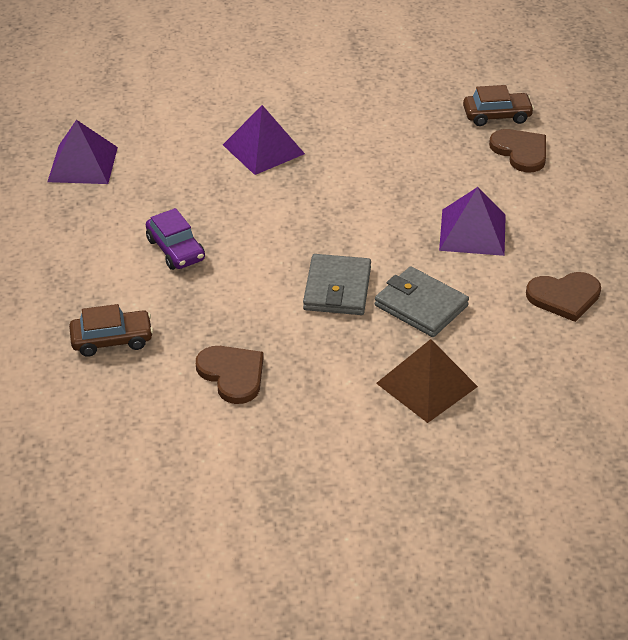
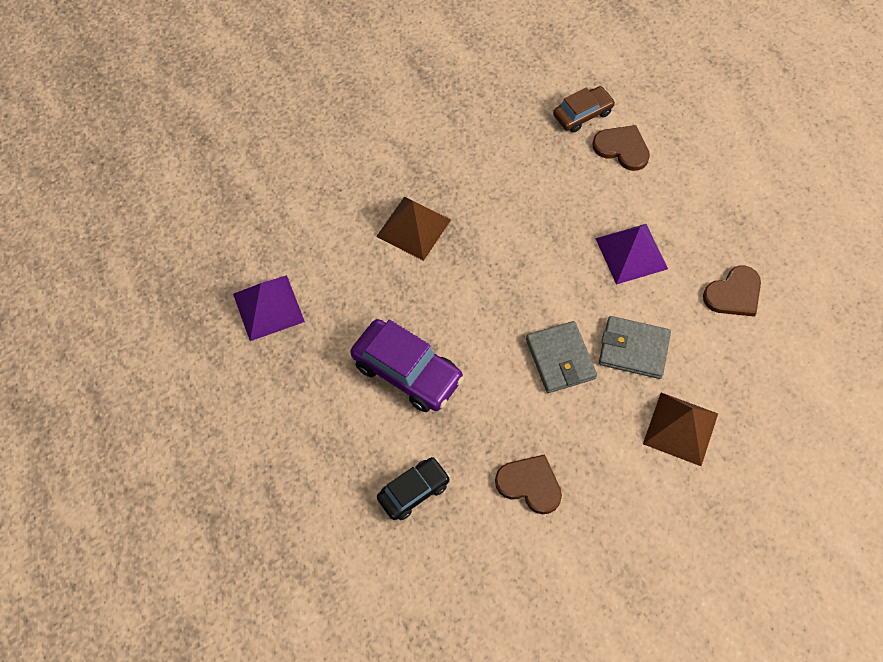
camera: 25 degrees left, 20 degrees up
brown car [69,304,153,357] -> black car [377,457,450,520]
purple car [146,208,205,270] -> purple car [350,319,464,412], size x1.62
purple pyramid [223,105,305,175] -> brown pyramid [376,197,451,261]

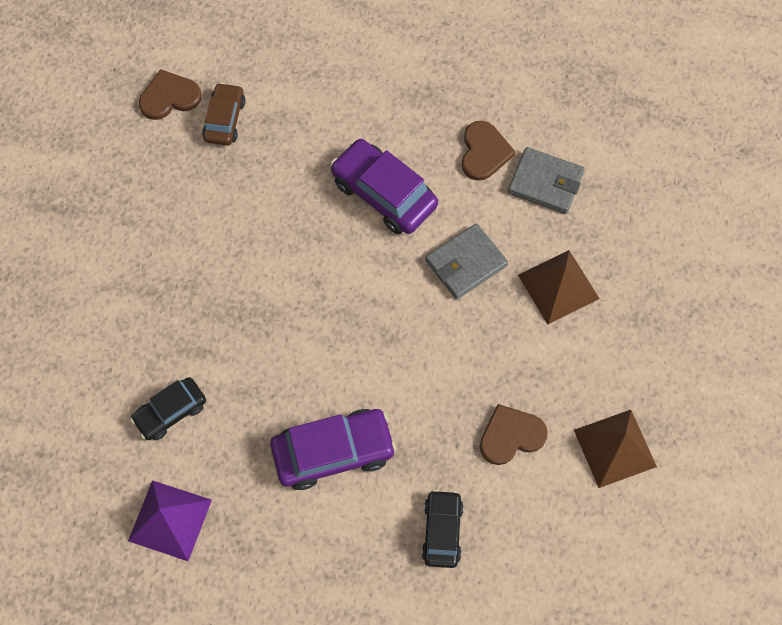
camera: 50 degrees left, 5 degrees up
brown pyramid [376,197,451,261] -> brown pyramid moved to [574,410,657,488]
grey wallet [526,321,597,393] -> grey wallet moved to [508,147,584,214]
brown heart [592,125,650,171] -> brown heart moved to [139,69,202,120]
purple pyramid [595,224,668,285] -> purple car [330,139,438,234]
none -> black car [130,377,206,440]

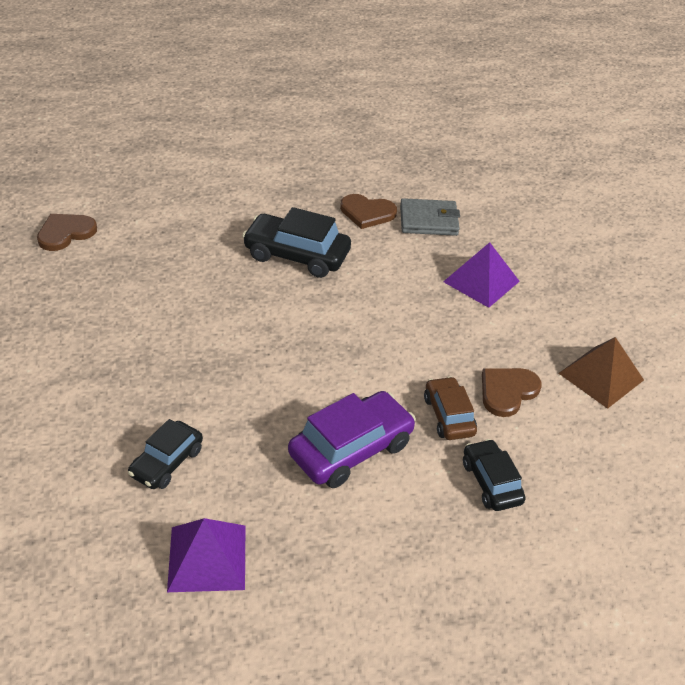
camera: 25 degrees left, 25 degrees down
brown car [202,83,246,146] -> brown car moved to [424,376,477,440]
purple car [330,139,438,234] -> black car [242,207,351,278]
grey wallet [425,223,508,300] -> none
brown heart [462,121,516,181] -> brown heart turned 120 degrees clockwise [340,194,397,229]
brown pyramid [518,250,600,324] -> purple pyramid [443,242,520,308]

